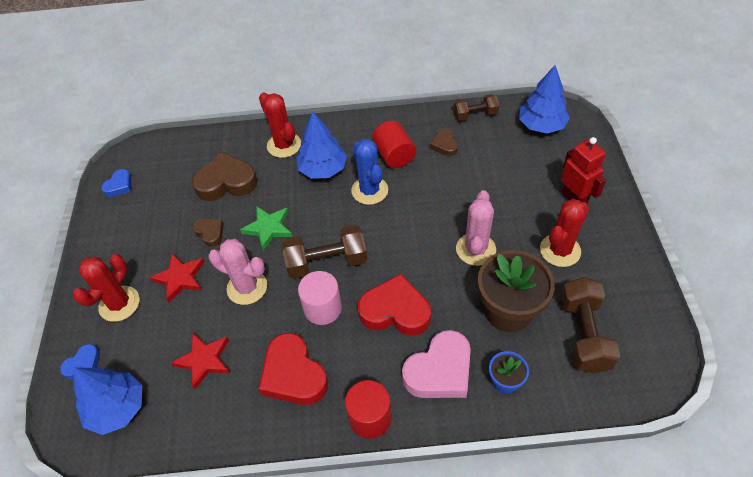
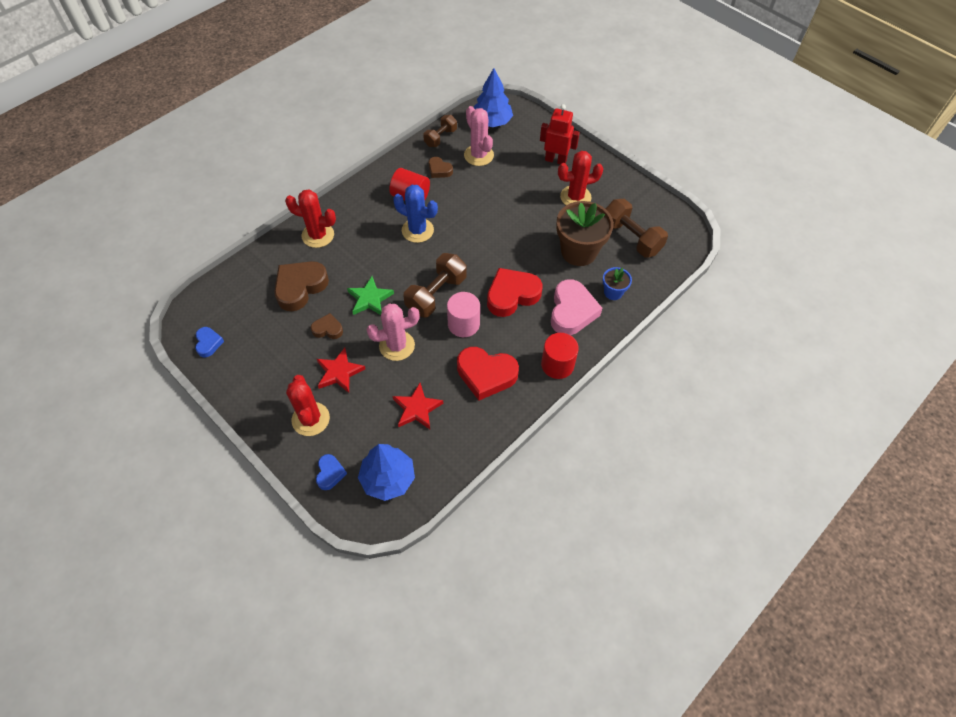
camera: 45 degrees left, 5 degrees up
blue tree [296,112,347,179] -> none
pink cactus [456,190,496,266] -> pink cactus moved to [464,106,494,166]
red cactus [540,199,589,267] -> red cactus turned 75 degrees clockwise [558,151,603,205]

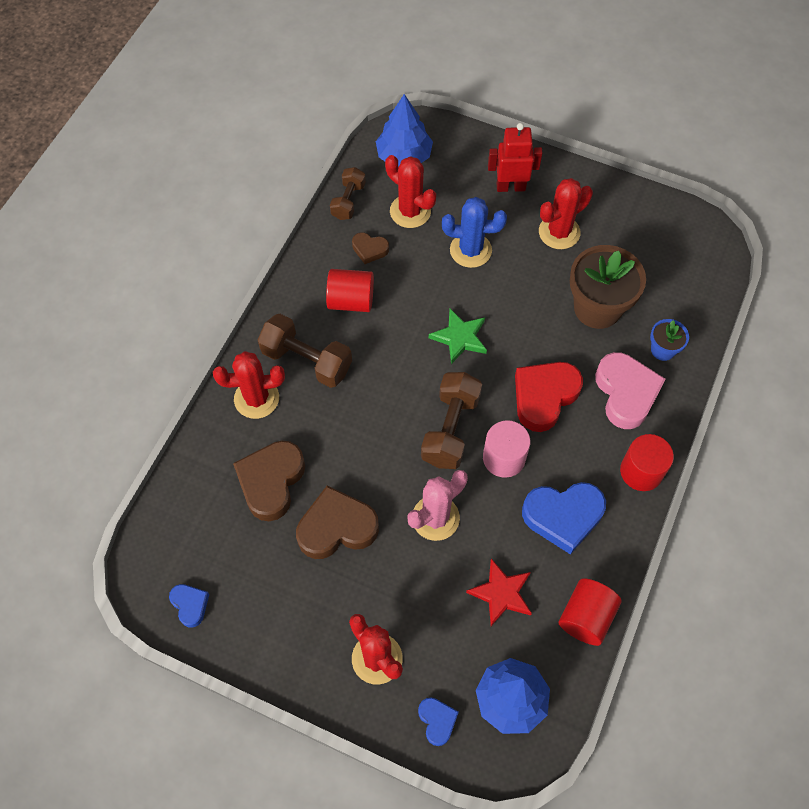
camera: 20 degrees left, 5 degrees up
brown heart [311,313,343,339] -> brown heart [296,486,379,559], size x1.92
red star [317,348,365,393] -> none
green star [347,276,394,315] -> green star moved to [429,309,487,364]
blue cactus [393,185,438,243] -> blue cactus moved to [442,197,507,268]
red heart [457,347,519,400] -> blue heart [522,482,606,554]
pink cactus [464,106,494,166] -> red cactus [385,155,436,228]
brown dumbbell [606,199,668,258] -> brown dumbbell moved to [258,314,352,388]
none -> red cylinder [559,578,621,646]

